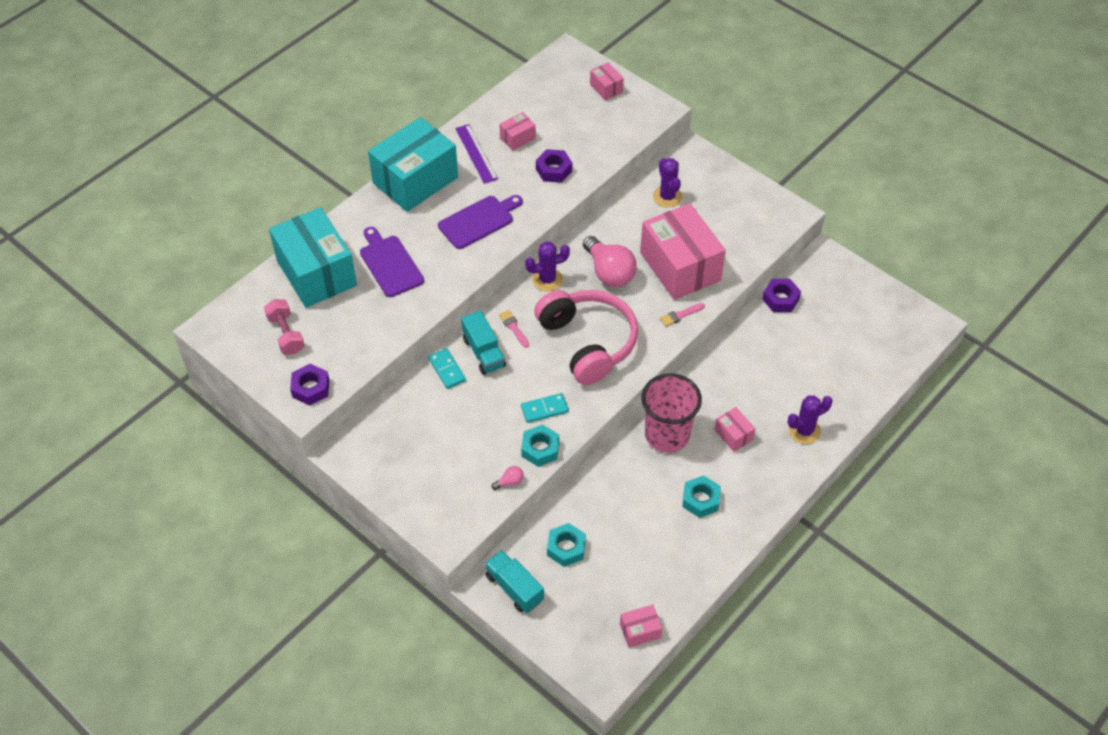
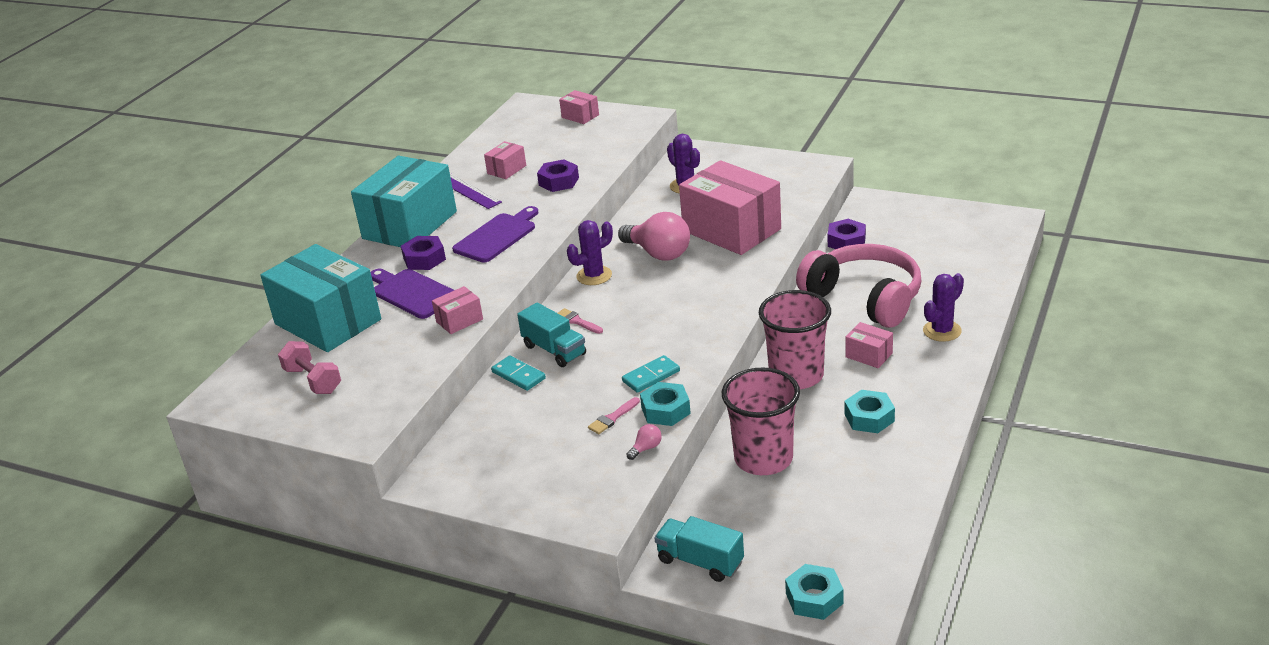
camera: 15 degrees left, 20 degrees down
purple nut [290,364,329,406] -> purple nut moved to [401,236,446,270]
pink headphones [534,290,638,385] -> pink headphones moved to [796,244,922,328]
turquoise nut [547,523,586,567] -> turquoise nut moved to [785,564,844,620]
pink box [620,604,662,648] -> pink box moved to [432,286,483,334]
pink brush [660,303,705,327] -> pink brush moved to [588,397,640,434]
none -> pink cup [722,367,800,475]

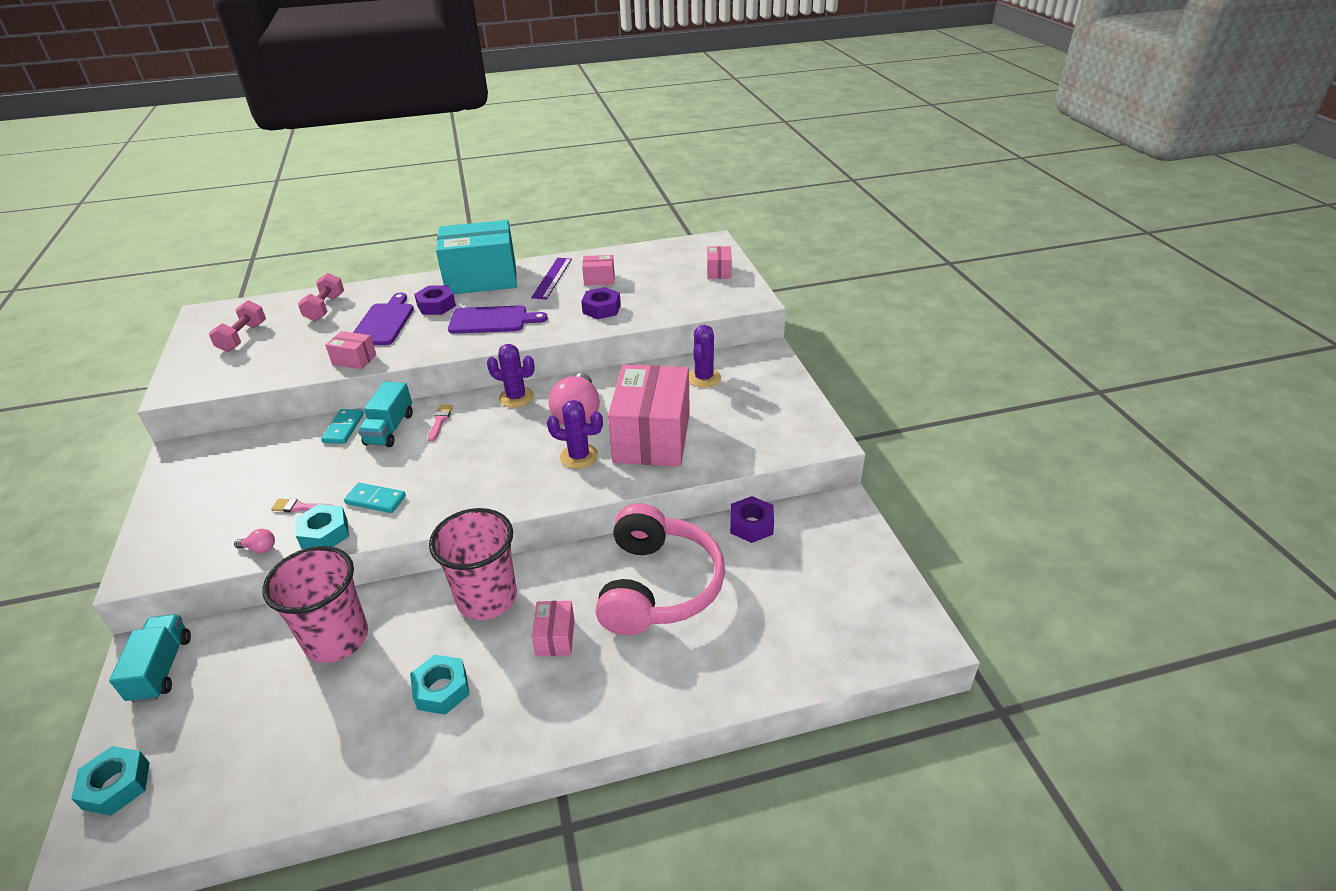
camera: 50 degrees right, 5 degrees up
turquoise box [260,244,381,352] -> pink dumbbell [298,273,344,321]
purple cactus [923,273,964,342] -> purple cactus moved to [547,400,603,469]

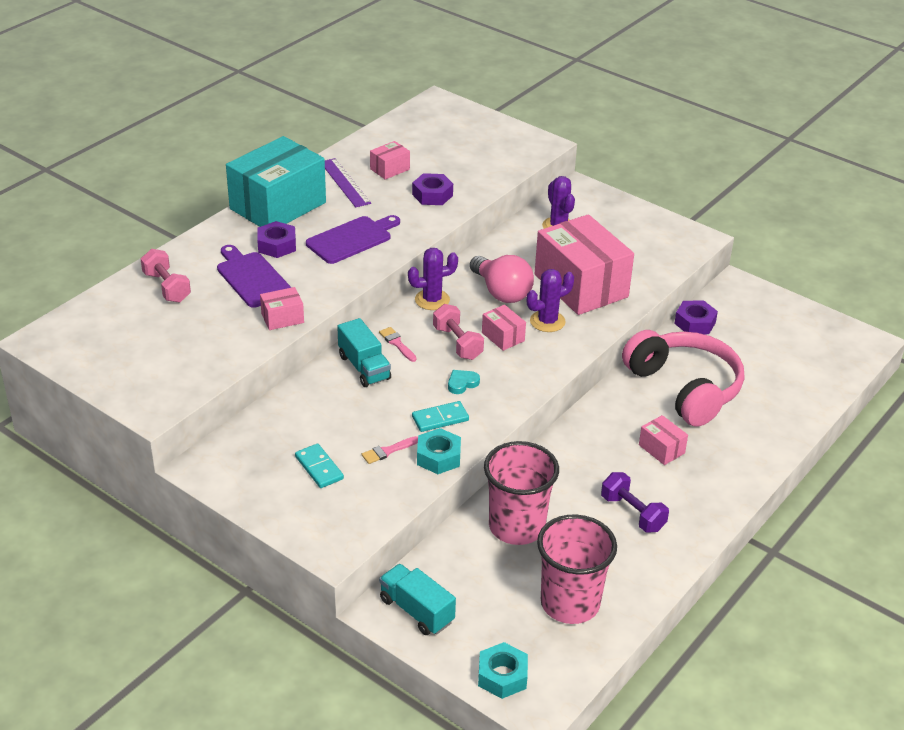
camera: 40 degrees left, 0 degrees up
pink dumbbell [209,300,266,352] -> pink dumbbell moved to [433,304,484,360]
pink light bulb [234,529,275,553] -> none
turquoise domino [321,409,364,444] -> turquoise domino moved to [295,444,344,488]
turquoise nut [410,654,470,715] -> purple dumbbell [601,472,669,533]
pink cup [429,508,517,620] -> pink cup moved to [537,515,617,624]
pink box [707,246,732,279] -> pink box moved to [482,305,526,351]
none -> turquoise heart [448,370,480,394]

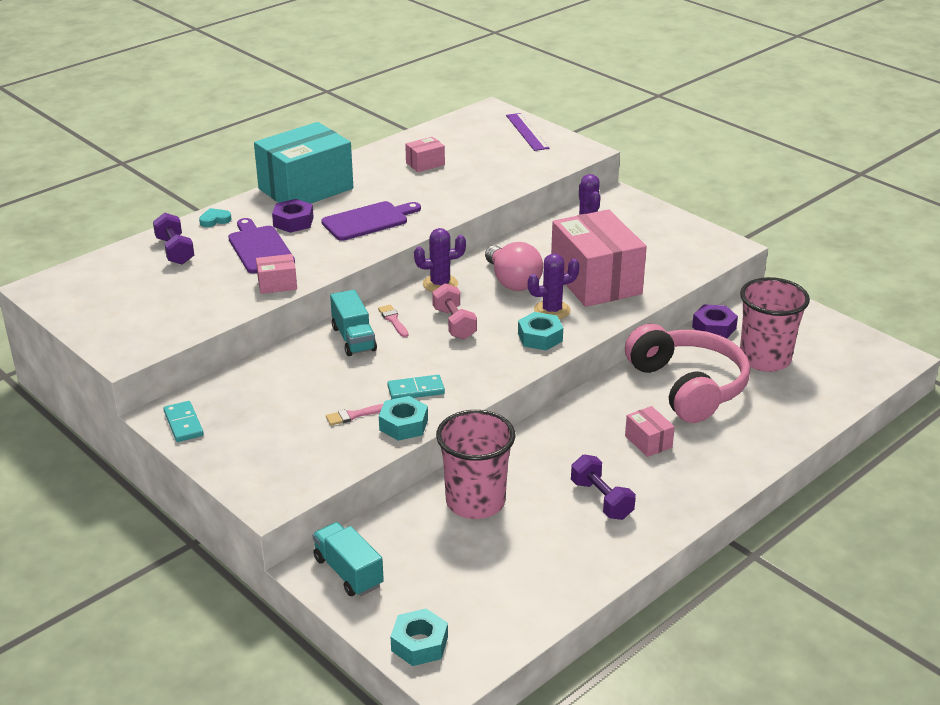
camera: 10 degrees right, 5 degrees down
pink dumbbell [141,249,191,303] -> purple dumbbell [153,213,194,265]
turquoise domino [295,444,344,488] -> turquoise domino moved to [163,401,204,442]
purple ruler [325,158,371,207] -> purple ruler moved to [506,113,549,151]
purple nut [412,173,453,205] -> none
turquoise heart [448,370,480,394] -> turquoise heart moved to [199,208,232,227]
pink box [482,305,526,351] -> none
pink cup [537,515,617,624] -> pink cup moved to [740,277,810,372]
none -> turquoise nut [518,312,563,350]

